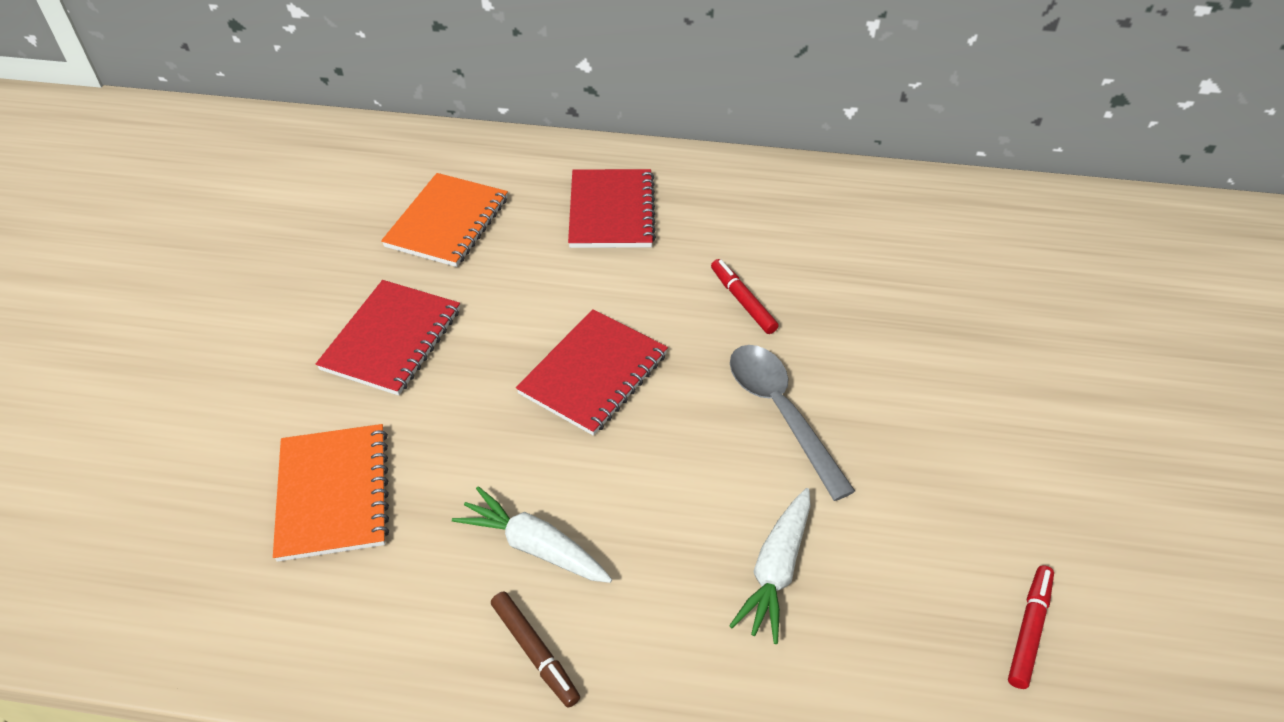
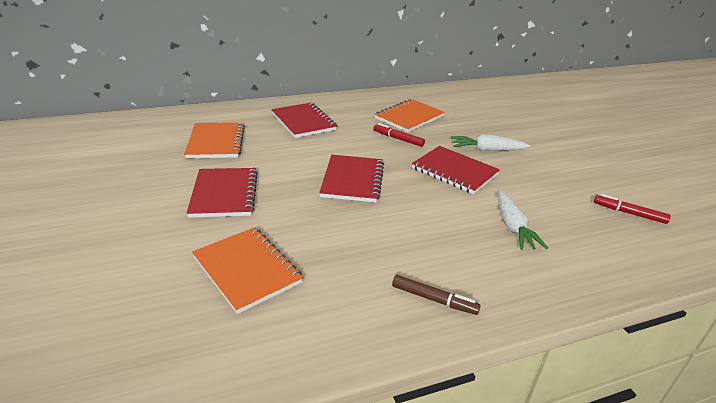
camera: 30 degrees left, 15 degrees down
white carrot [452,486,612,583] -> white carrot moved to [451,135,530,151]
grey spoon [730,345,855,501] -> red notebook [412,146,500,194]
red marker [1008,565,1054,689] -> red marker turned 60 degrees counterclockwise [594,194,671,224]
none -> orange notebook [374,99,445,133]

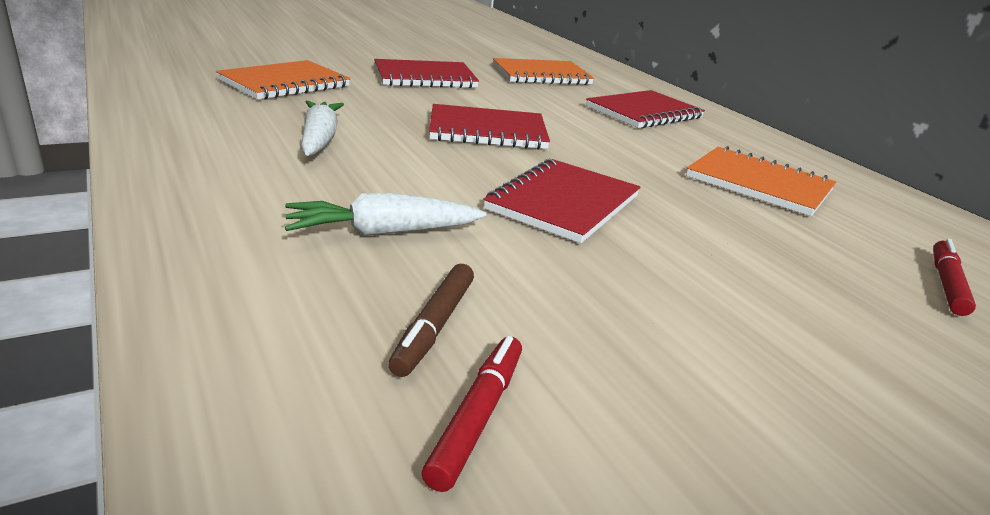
camera: 80 degrees right, 5 degrees down
red marker [373,123,425,147] -> red marker moved to [933,239,976,316]
brown marker [392,275,481,315] -> brown marker moved to [388,264,474,377]
white carrot [451,135,530,151] -> white carrot moved to [301,101,344,156]

